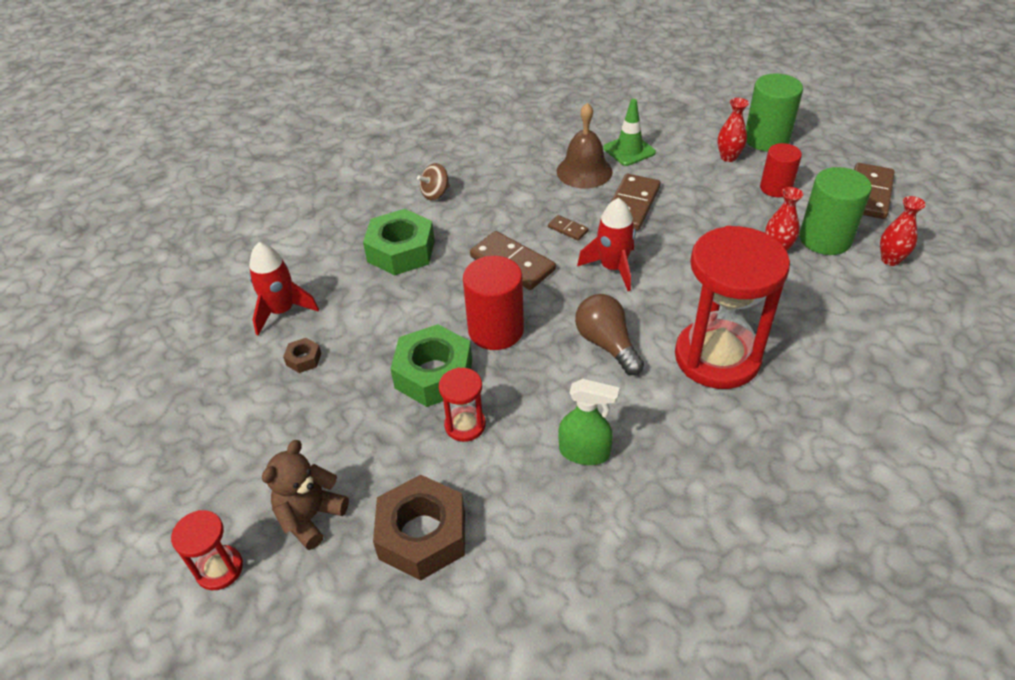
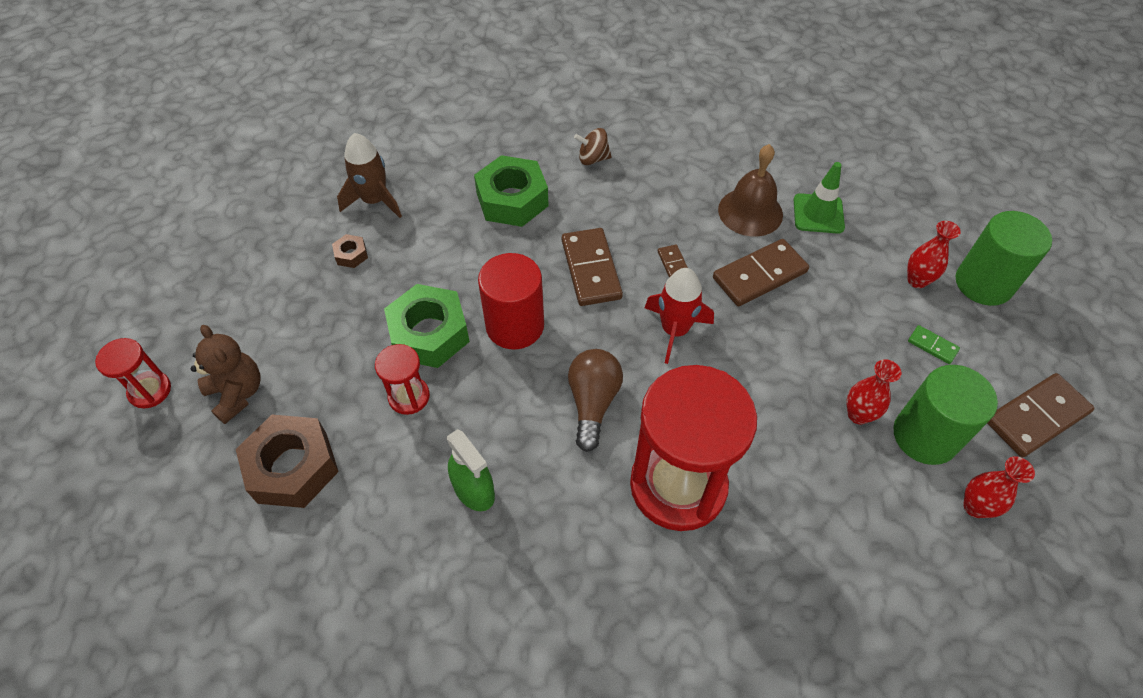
camera: 35 degrees right, 10 degrees up
red rocket [249,242,319,335] -> brown rocket [337,133,402,218]
brown teddy bear [262,440,349,550] -> brown teddy bear turned 75 degrees clockwise [191,325,261,424]
red cylinder [760,143,802,197] -> green domino [908,325,960,364]

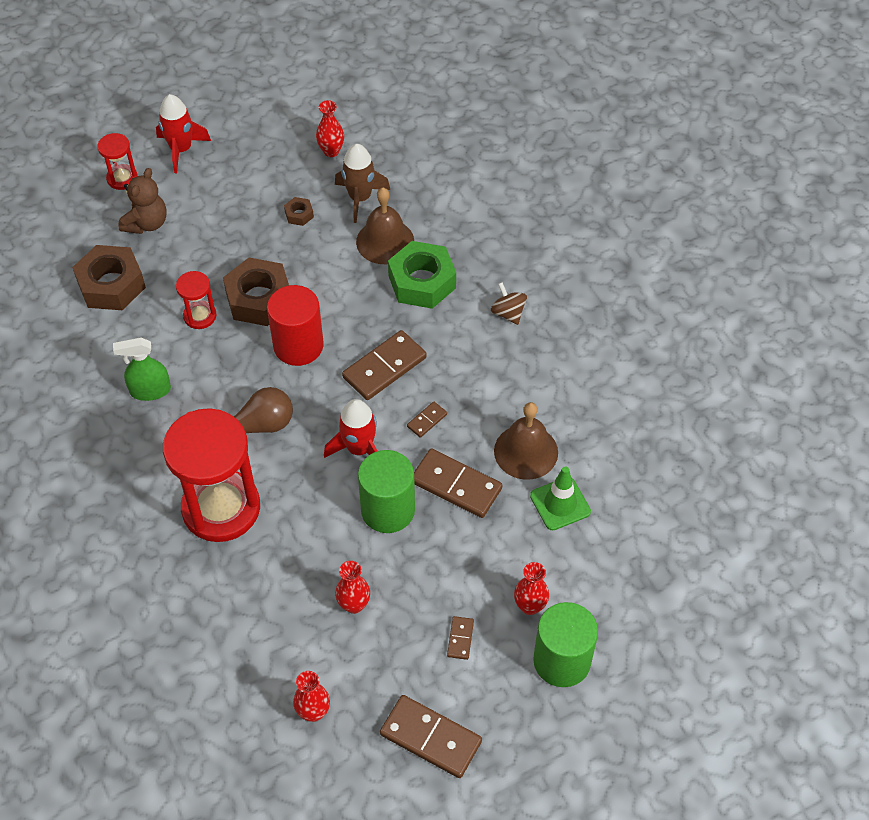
camera: 60 degrees right, 0 degrees up
green nut [384,284,470,368] -> brown nut [223,258,289,326]
green spray bottle [447,429,495,511] -> green spray bottle turned 60 degrees clockwise [113,337,171,401]
green cylinder [894,365,998,465] -> green cylinder moved to [358,450,415,533]
green domino [908,325,960,364] -> brown domino [447,616,474,660]
none -> red rocket [156,94,211,173]
none -> red vase [316,100,344,157]
none -> brown bell [356,188,414,264]

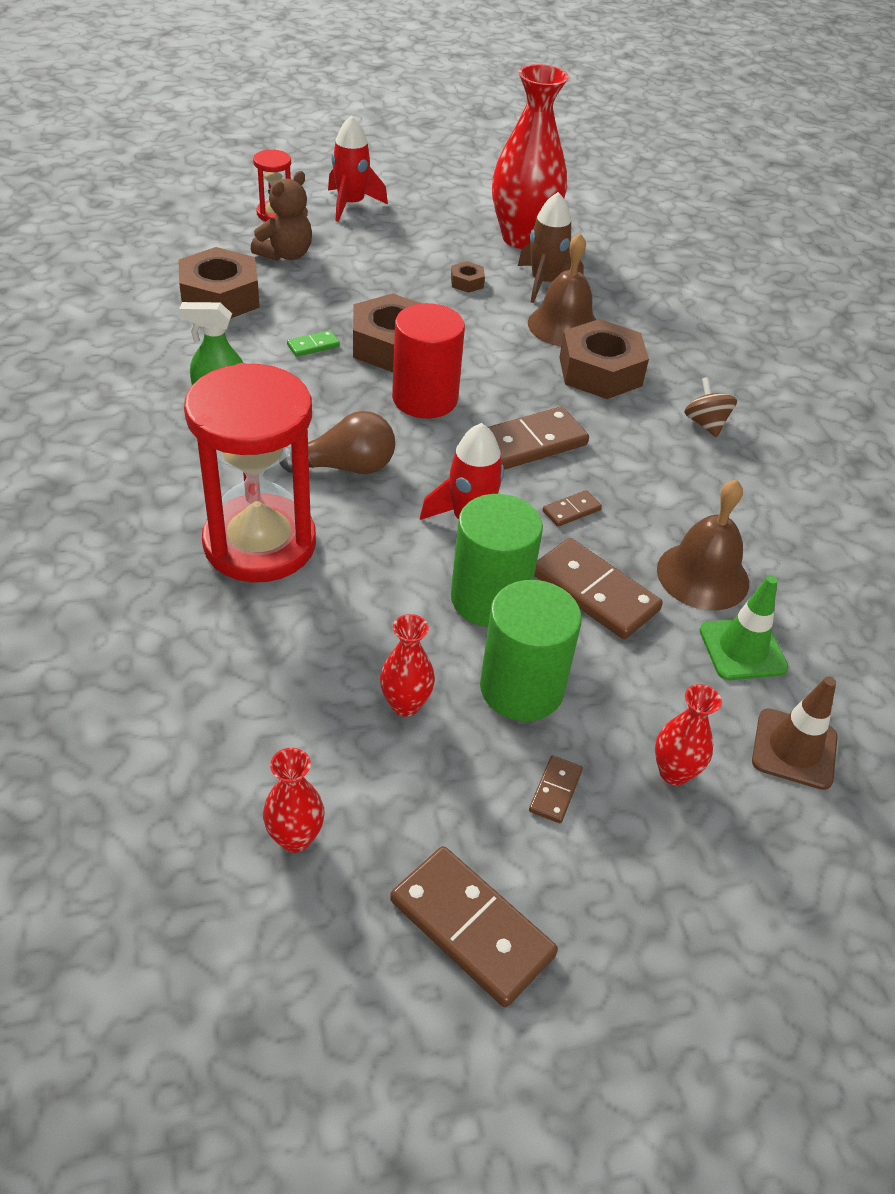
camera: 10 degrees right, 10 degrees down
red hourglass [176,271,217,329] -> green domino [287,330,340,357]
red vase [316,100,344,157] -> red vase [492,64,569,249], size x2.16
green nut [388,241,456,309] -> brown nut [559,319,649,399]
green cylinder [533,602,598,687] -> green cylinder moved to [480,580,582,721]
none -> brown traffic cone [752,677,838,790]

